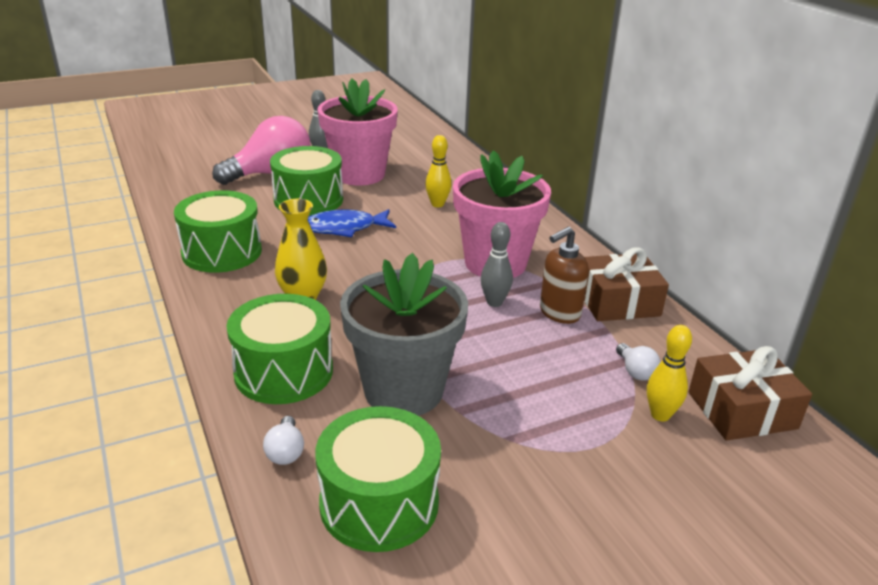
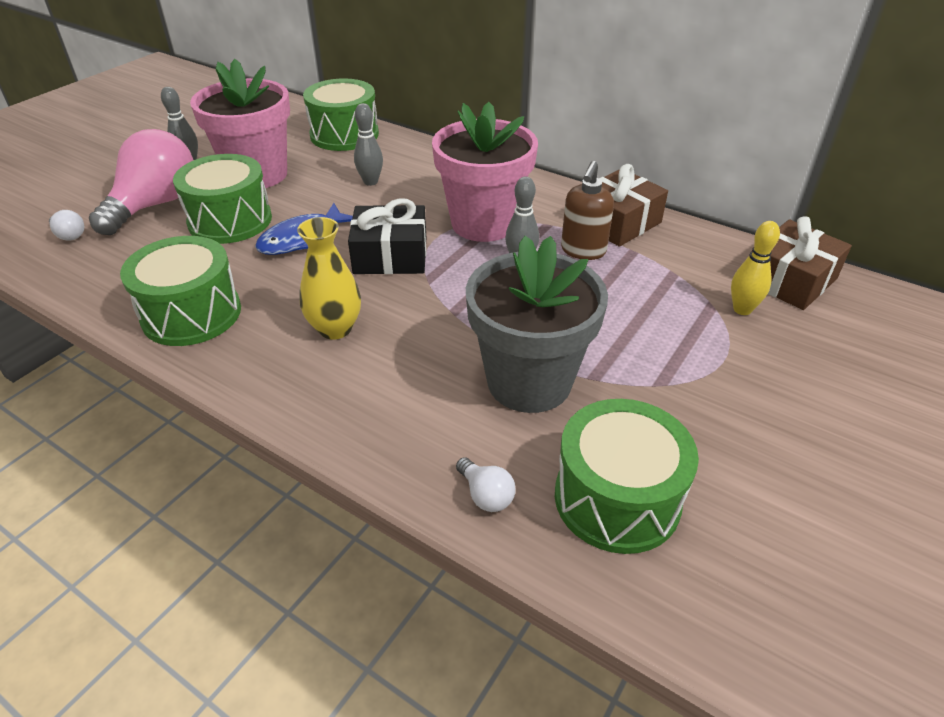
camera: 30 degrees left, 10 degrees up
green drum [227,294,333,404] -> green drum moved to [303,78,379,151]
yellow bowling pin [425,135,451,207] -> grey bowling pin [354,103,383,186]
white light bulb [616,343,661,381] -> white light bulb moved to [49,210,84,241]
none -> black gift [348,198,426,274]

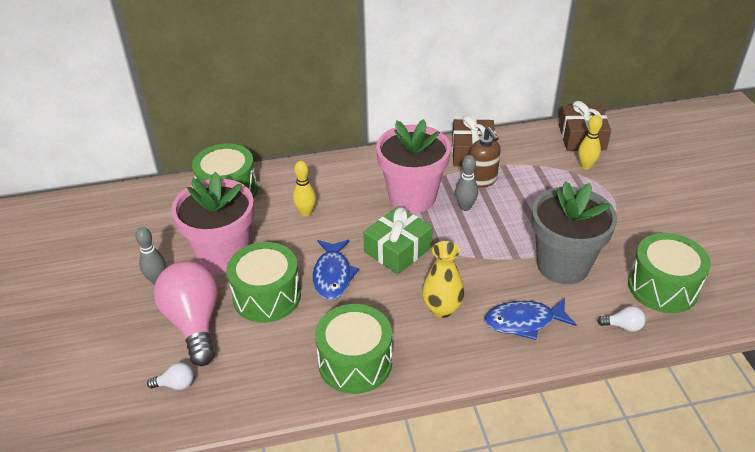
camera: 45 degrees left, 0 degrees up
black gift [348,198,426,274] -> green gift [363,206,433,274]
grey bowling pin [354,103,383,186] -> yellow bowling pin [293,161,316,217]
none -> blue fish [484,298,577,340]

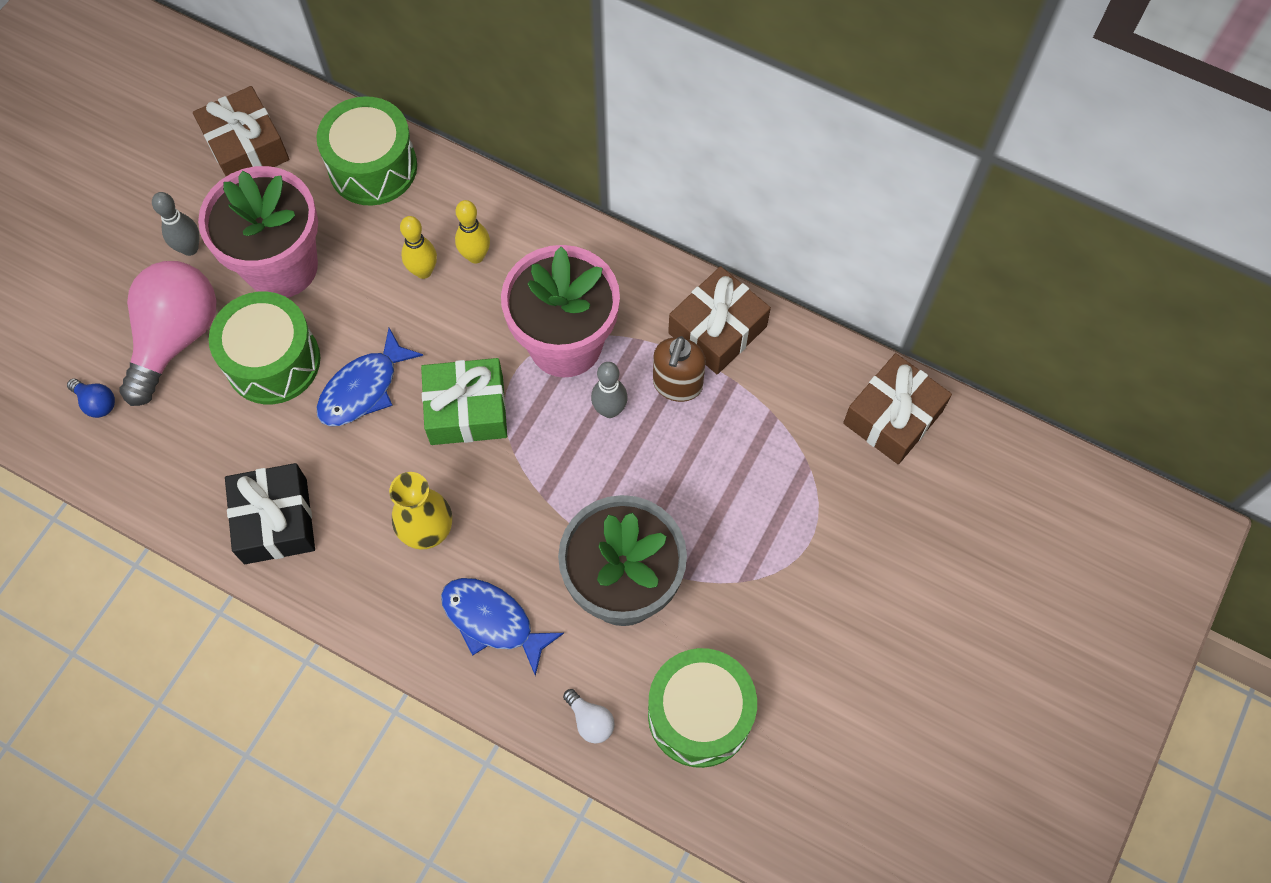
camera: 40 degrees right, 25 degrees up
white light bulb [147,362,194,390] -> blue light bulb [67,379,115,418]
green drum [315,304,392,394] -> black gift [225,463,315,564]
yellow bowling pin [578,115,602,170] -> yellow bowling pin moved to [455,200,490,264]
none -> brown gift [193,86,289,176]

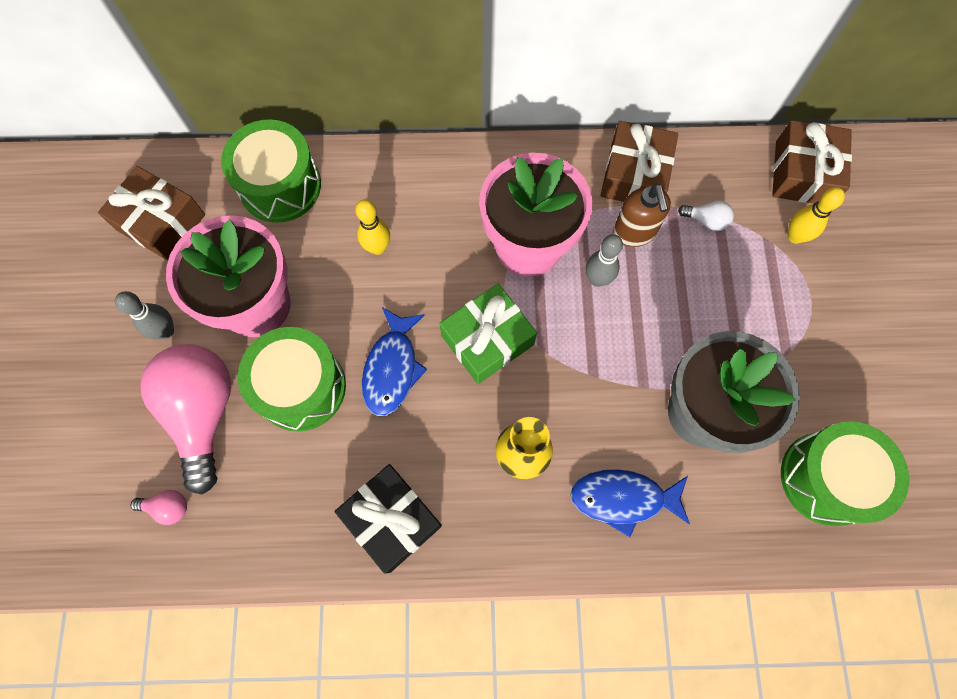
camera: 30 degrees left, 5 degrees up
blue light bulb [67,379,115,418] -> pink light bulb [131,490,187,525]
yellow bowling pin [455,200,490,264] -> yellow bowling pin moved to [788,187,845,244]
white light bulb [563,689,615,743] -> white light bulb moved to [678,201,734,231]

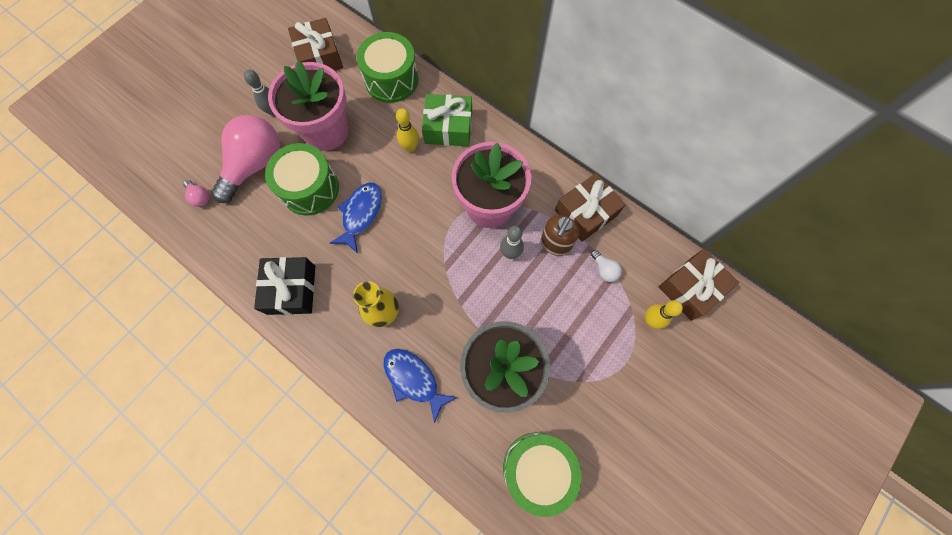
camera: 40 degrees right, 0 degrees up
blue fish [362,307,427,416] -> blue fish turned 150 degrees clockwise [330,182,382,253]
green gift [439,283,537,384] -> green gift moved to [422,94,472,147]

